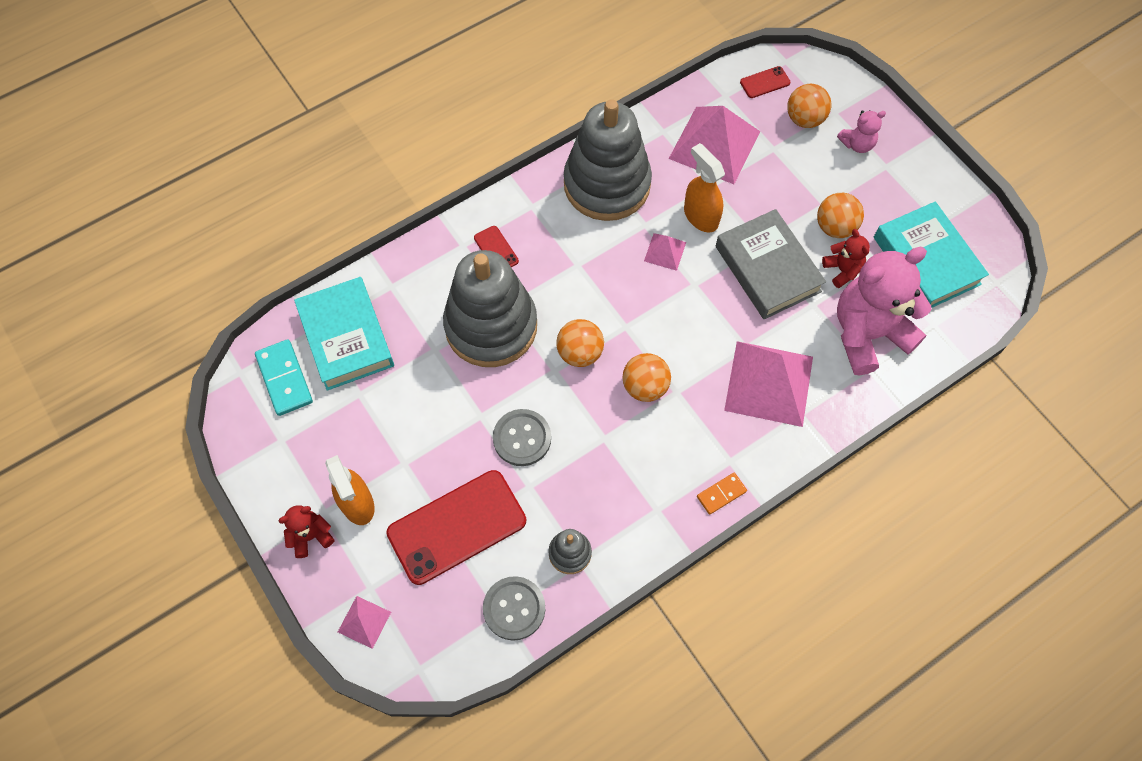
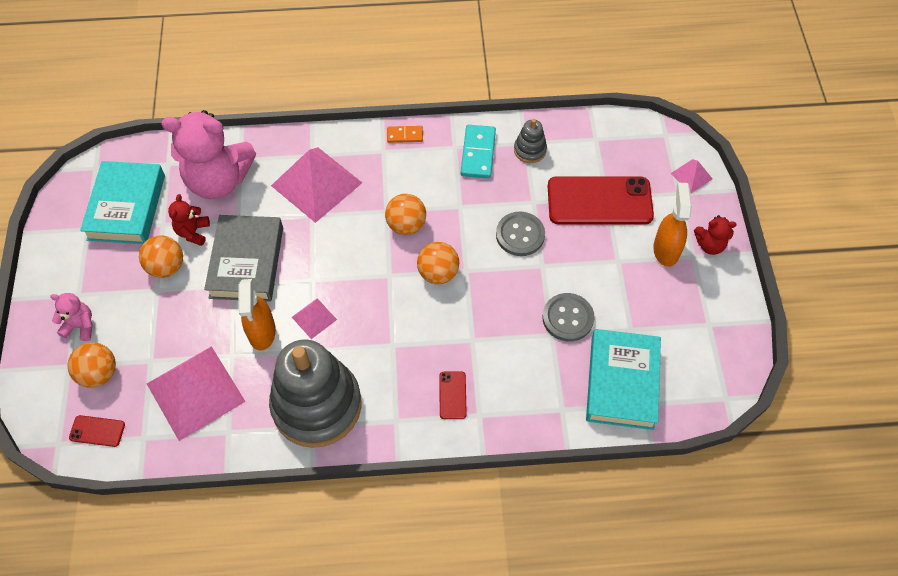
camera: 150 degrees left, 5 degrees down
turquoise domino [255,339,313,416] -> turquoise domino moved to [461,125,496,179]
grey stacking toy [443,250,537,367] -> none
grey button [483,576,545,641] -> grey button moved to [542,293,595,342]

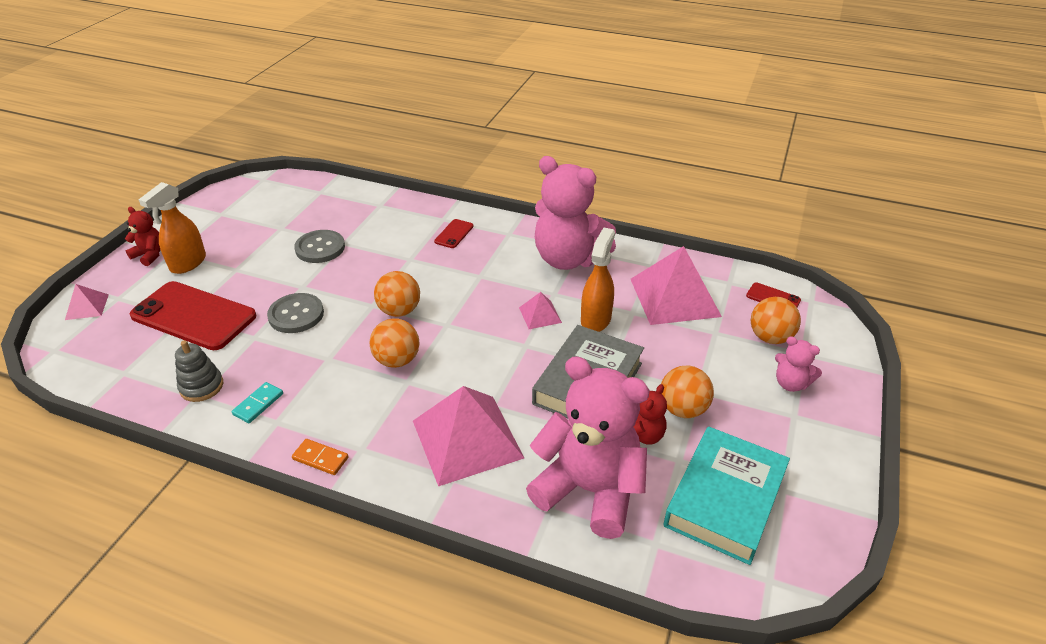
camera: 155 degrees left, 20 degrees down
grey stacking toy [269,339,362,448] -> pink teddy bear [535,156,616,270]
turquoise domino [461,125,496,179] -> turquoise domino [232,382,283,423], size x0.60
turquoise book [586,329,661,430] -> none

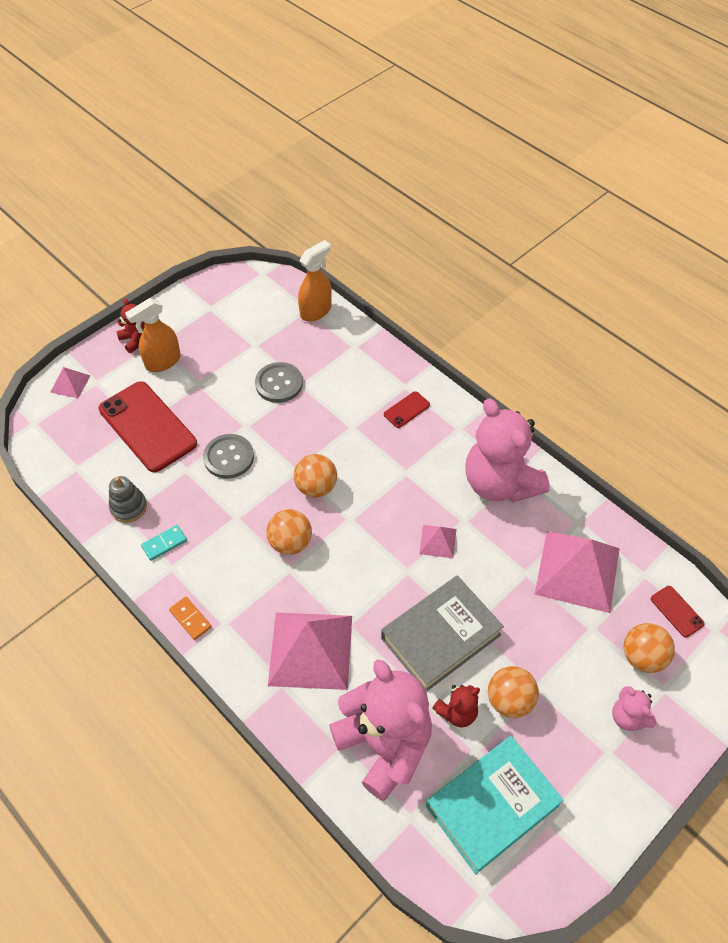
camera: 25 degrees right, 15 degrees up
orange spray bottle [581,228,615,332] -> orange spray bottle moved to [298,240,332,321]

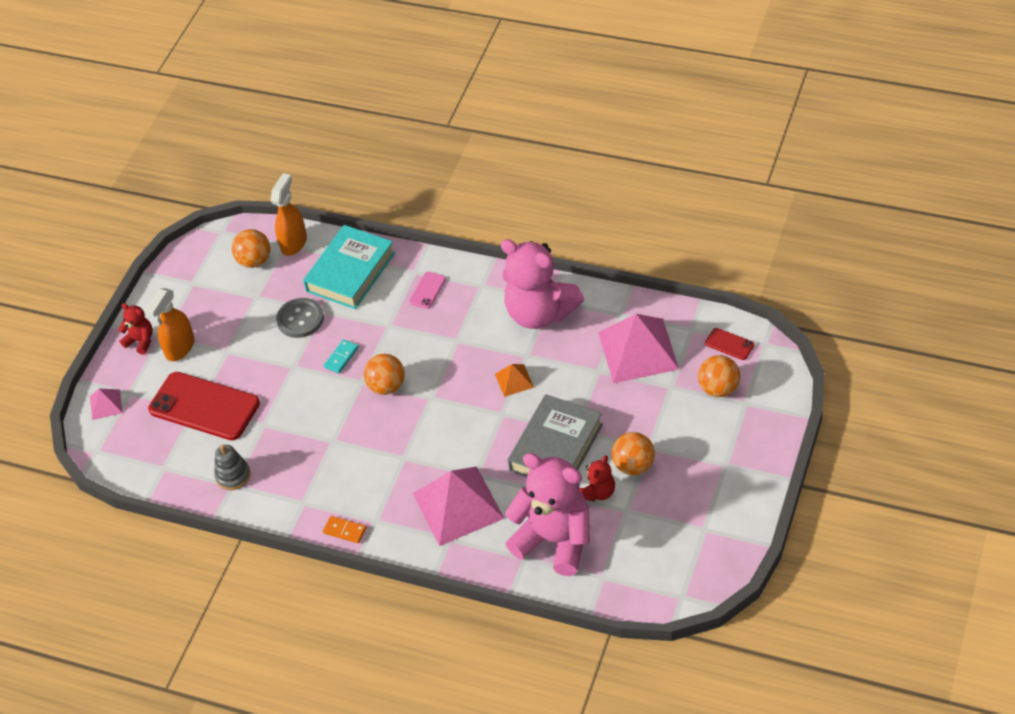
camera: 20 degrees left, 5 degrees down
turquoise domino [141,525,187,561] -> turquoise domino moved to [324,339,359,373]
grey button [203,434,254,479] -> none
orange ball [267,509,312,555] -> orange ball moved to [232,229,270,268]
red phone [384,391,430,428] -> pink phone [409,272,446,309]
pink pyramid [419,525,456,558] -> orange pyramid [495,364,534,397]
turquoise book [426,736,564,874] -> turquoise book moved to [303,225,395,309]
pink teddy bear [612,686,656,731] -> none

